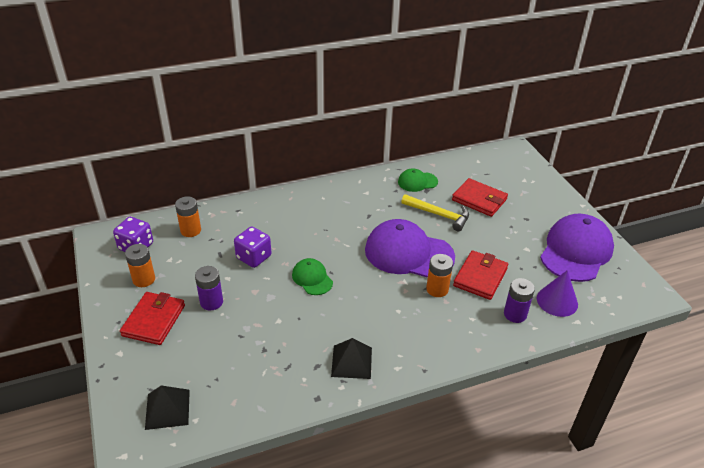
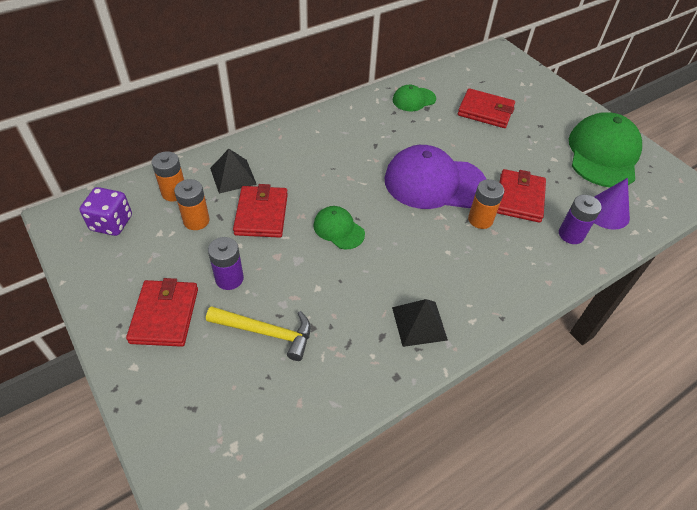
camera: 15 degrees left, 10 degrees up
orange battery [125,244,155,287] -> orange battery moved to [174,179,210,230]
black pyramid [145,385,190,430] -> black pyramid moved to [210,149,257,194]
purple dice [234,227,271,268] -> red wallet [233,184,288,238]
yellow hammer [401,194,469,231] -> yellow hammer moved to [206,306,311,361]
purple cap [540,214,614,282] -> green cap [569,112,642,187]

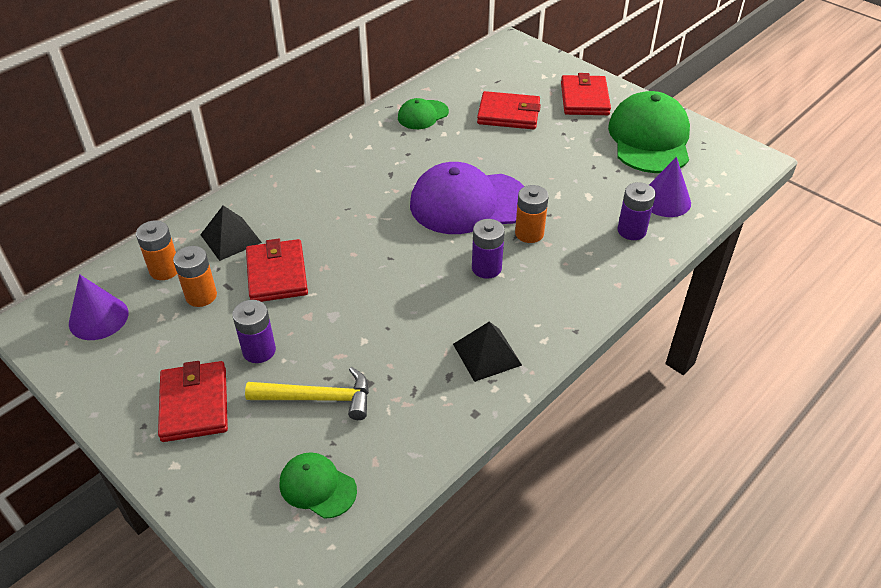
camera: 10 degrees left, 5 degrees down
purple dice [79,187,132,236] -> purple cone [69,274,128,340]
green cap [313,206,365,249] -> green cap moved to [280,452,357,519]
red wallet [497,169,546,223] -> red wallet moved to [561,73,611,115]
none -> purple battery [472,219,505,279]

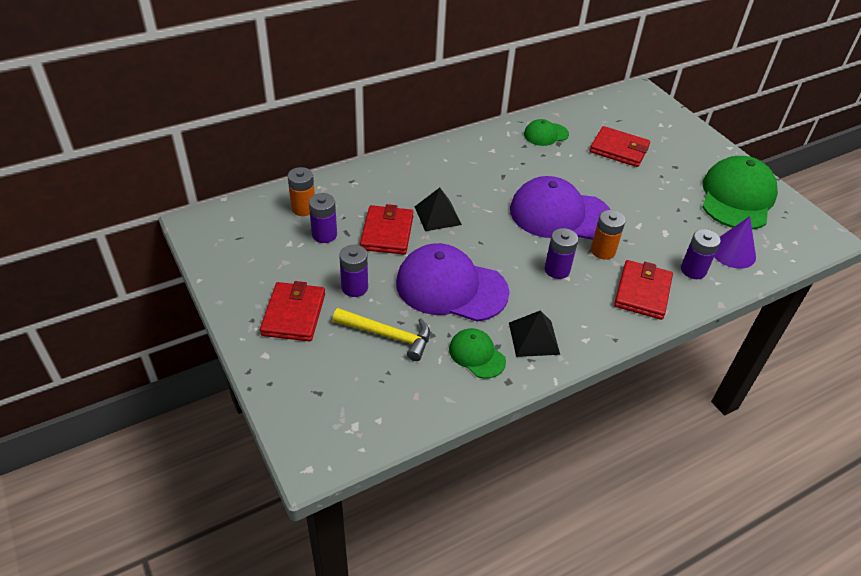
camera: 15 degrees right, 0 degrees up
purple cone [69,274,128,340] -> none
orange battery [173,246,217,307] -> purple battery [309,193,337,243]
black pyramid [200,206,262,261] -> black pyramid moved to [415,188,462,231]
green cap [280,452,357,519] -> green cap moved to [449,328,506,378]
red wallet [561,73,611,115] -> red wallet moved to [614,260,673,320]
none -> purple cap [396,243,510,322]

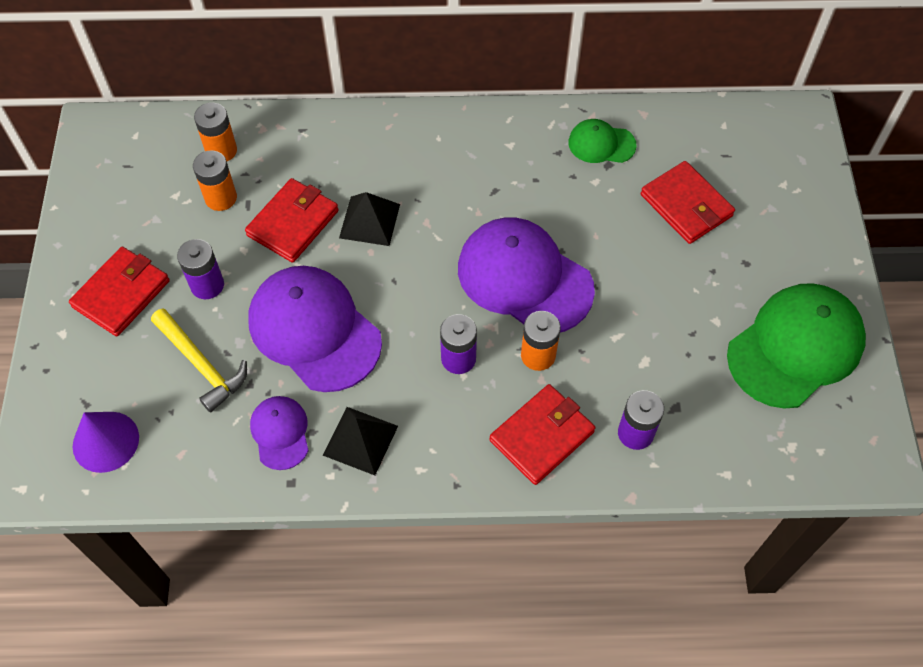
camera: 30 degrees right, 15 degrees up
purple battery [309,193,337,243] -> orange battery [193,150,237,211]
green cap [449,328,506,378] -> purple cap [250,396,309,470]
purple cone [714,216,756,269] -> purple cone moved to [73,412,139,473]

